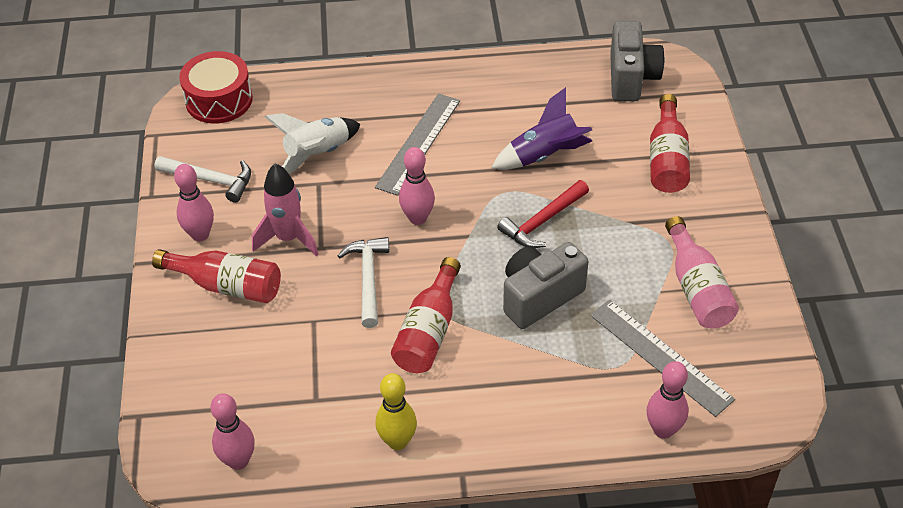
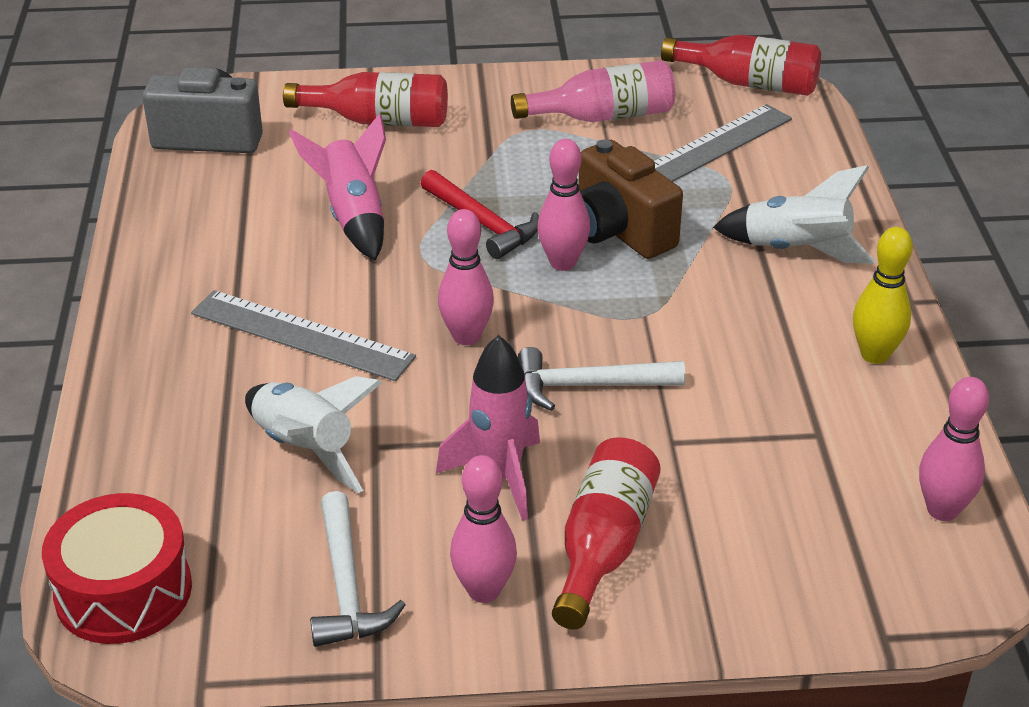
camera: 90 degrees left, 10 degrees down
white hammer [154,156,251,203] -> white hammer turned 150 degrees clockwise [310,491,406,647]
red bottle [391,257,461,373] -> red bottle moved to [661,35,821,96]
purple rocket [492,87,592,170] -> pink rocket [289,113,386,261]
grey camera [503,242,588,329] -> brown camera [578,140,683,259]
pink bowling pin [647,361,689,439] -> pink bowling pin moved to [537,139,590,271]
none -> white rocket [713,165,875,264]

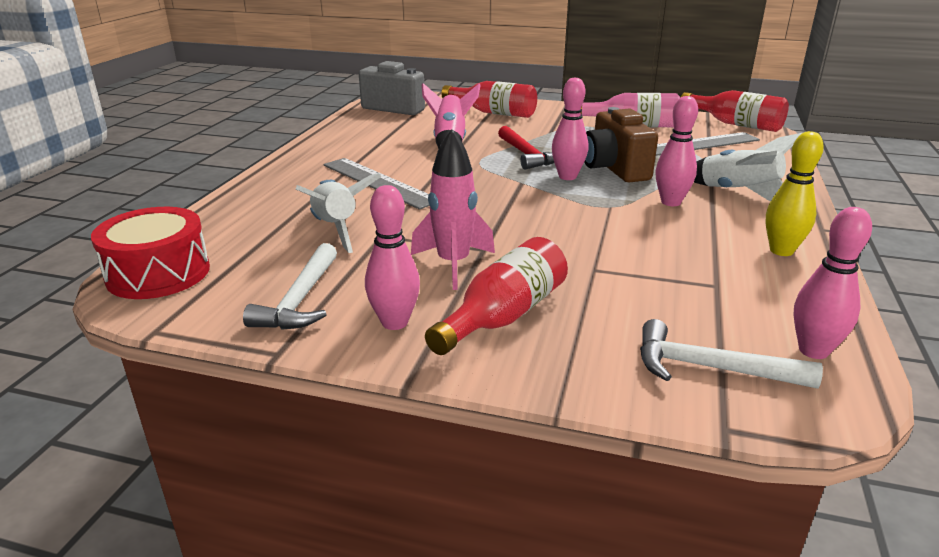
camera: 20 degrees right, 10 degrees down
pink bowling pin [438,209,494,345] -> pink bowling pin moved to [655,96,698,206]
white hammer [518,347,685,411] -> white hammer moved to [640,319,823,389]

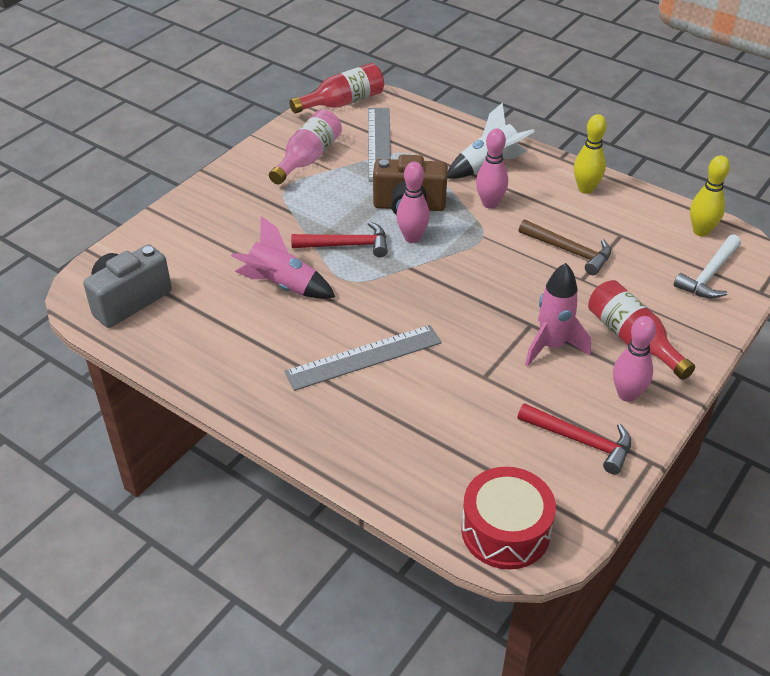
camera: 70 degrees left, 15 degrees up
white hammer [243,243,337,330] -> red hammer [518,403,631,475]
white rocket [296,173,382,253] -> none
red bottle [441,81,537,118] -> none
pink bowling pin [793,207,872,359] -> yellow bowling pin [690,155,730,237]
none -> brown hammer [519,220,611,275]

